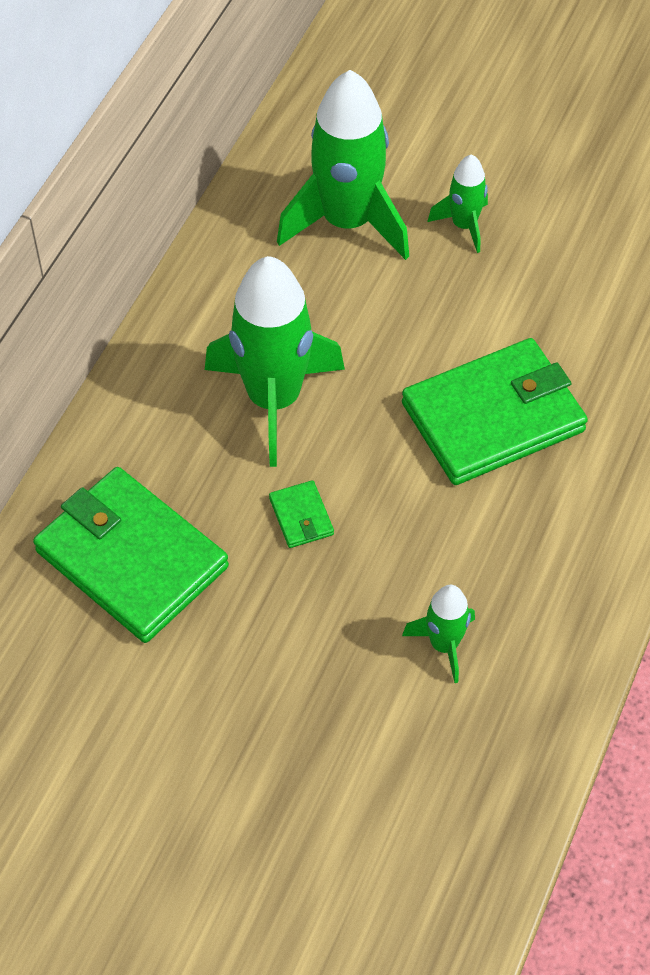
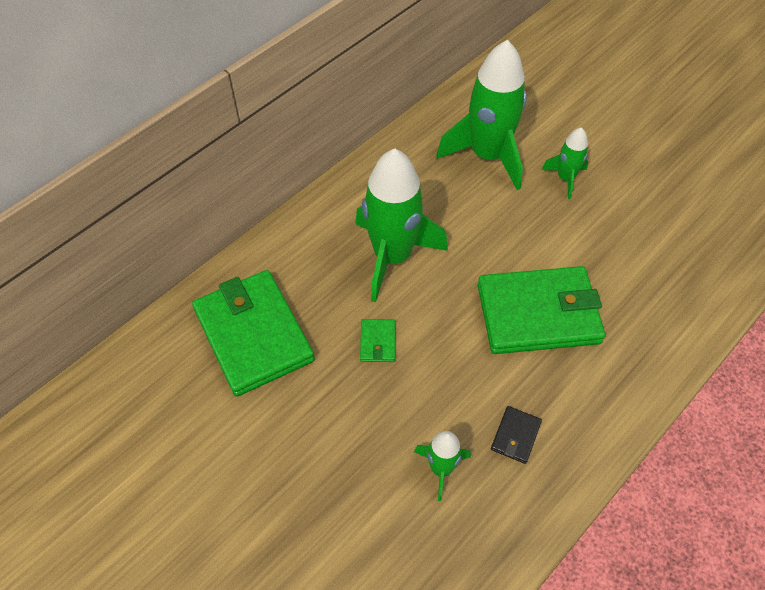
camera: 20 degrees right, 0 degrees up
none -> black wallet [491,406,542,464]

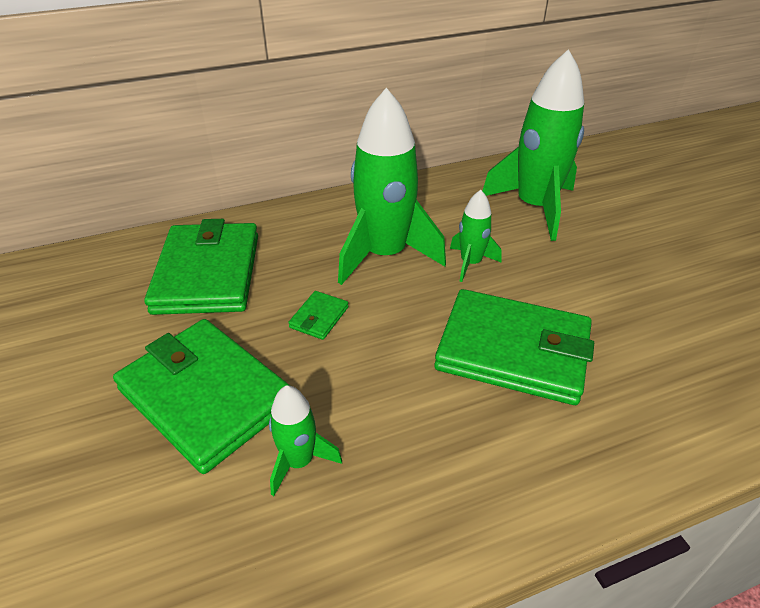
camera: 25 degrees right, 15 degrees down
black wallet [491,406,542,464] -> none
green rocket [542,127,588,199] -> green rocket moved to [450,190,502,282]
none -> green wallet [113,319,290,474]

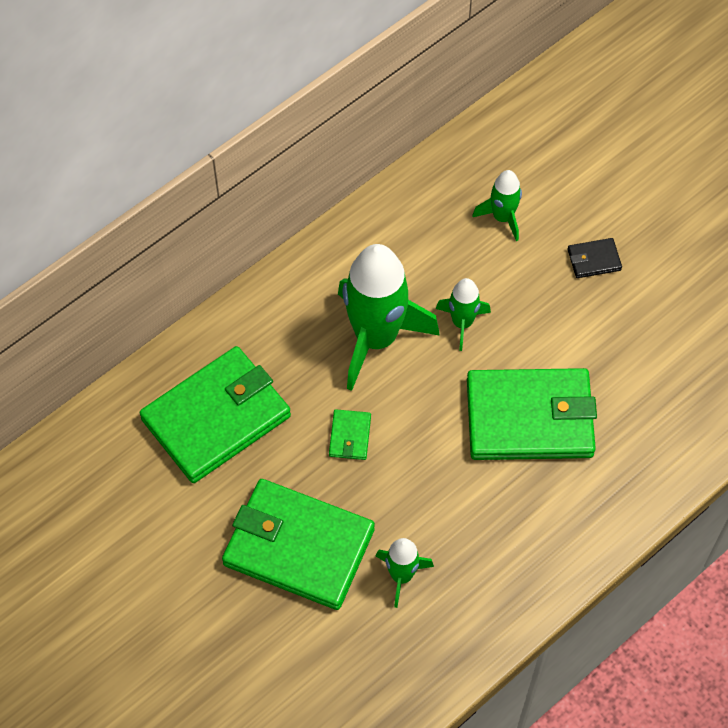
camera: 20 degrees left, 20 degrees up
green wallet [144,219,258,315] -> green wallet turned 75 degrees clockwise [140,346,291,483]
green rocket [483,49,584,241] -> green rocket [472,170,522,241], size x0.49
none -> black wallet [568,238,622,278]

